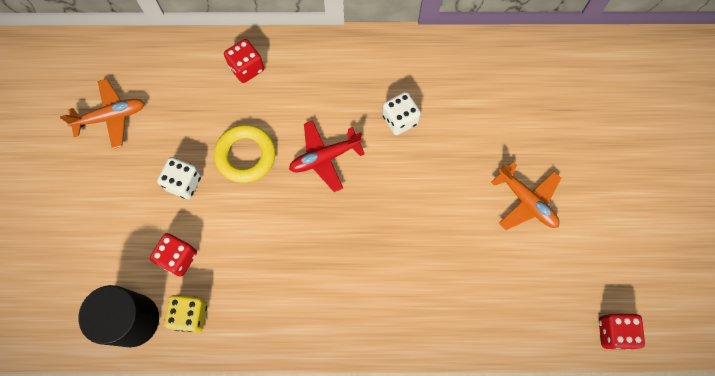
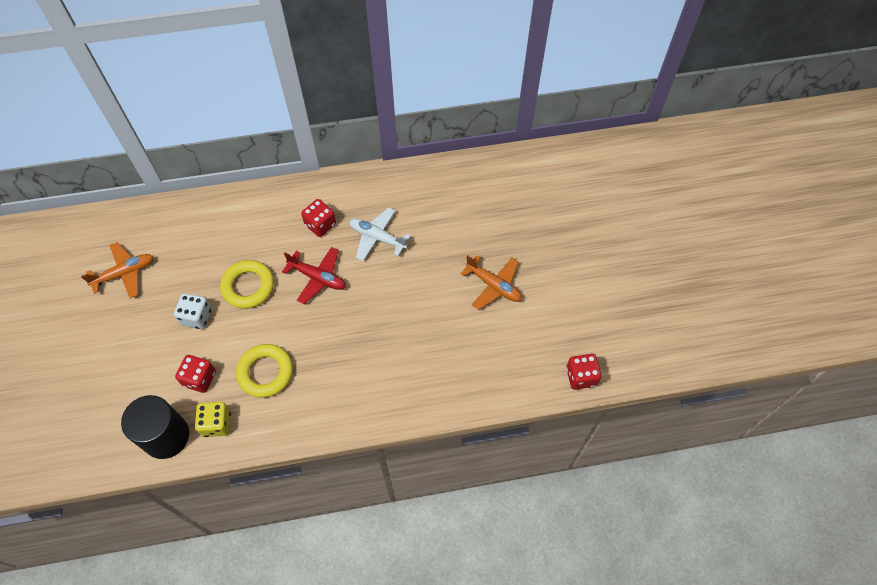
camera: 10 degrees left, 10 degrees down
red dice [224,39,264,83] -> red dice moved to [301,199,336,237]
red plane [289,120,365,192] -> red plane turned 120 degrees counterclockwise [282,247,346,304]
white dice [382,92,421,135] -> white plane [349,207,411,261]
none -> yellow ring [236,344,293,398]

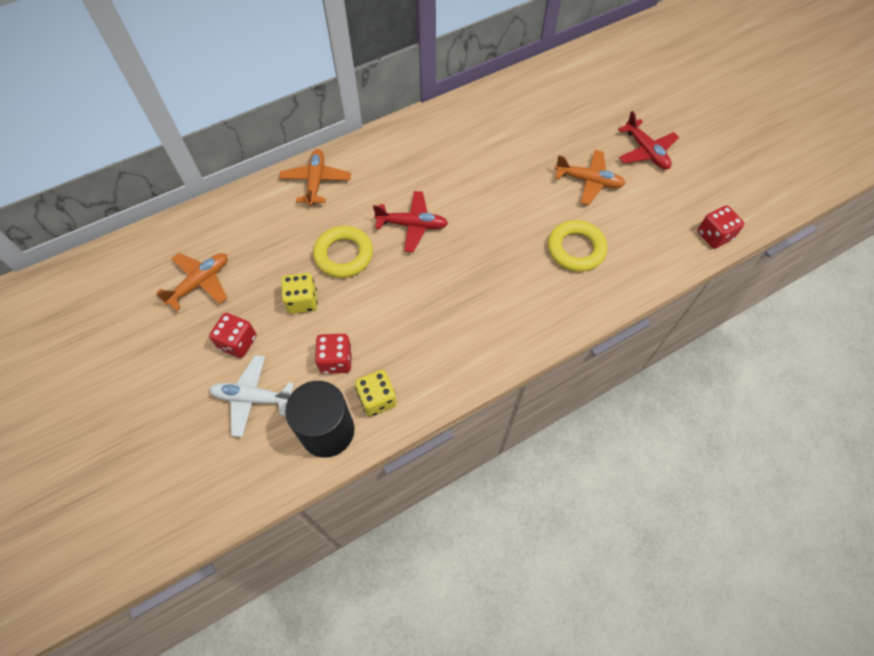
camera: 20 degrees left, 0 degrees up
white dice [174,293,212,329] -> yellow dice [281,273,318,314]
yellow ring [236,344,293,398] -> yellow ring moved to [548,220,607,272]
red dice [301,199,336,237] -> red dice moved to [209,313,257,358]
white plane [349,207,411,261] -> white plane moved to [209,355,294,437]
none -> orange plane [279,149,351,206]
none -> red plane [618,111,679,170]

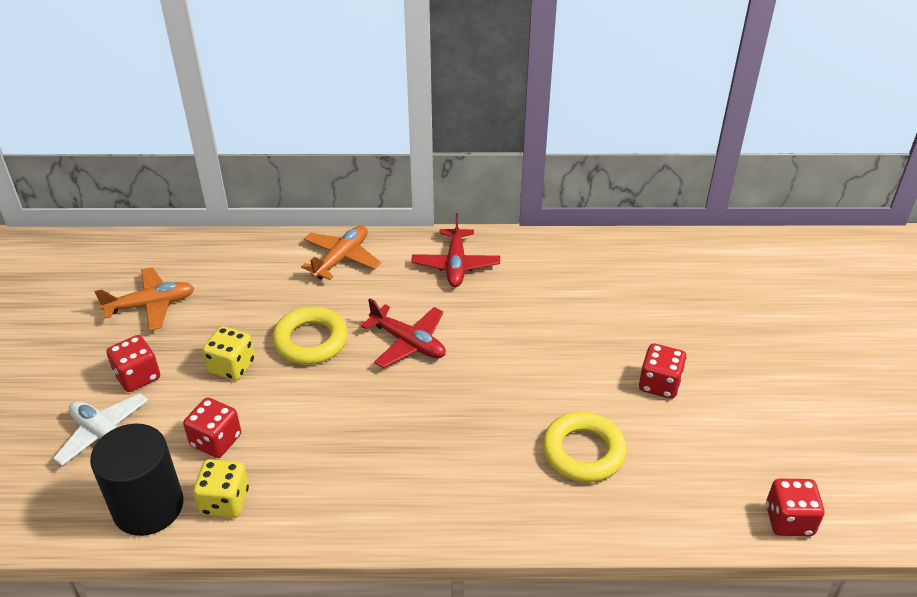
camera: 30 degrees right, 20 degrees down
orange plane [555,150,626,205] -> red dice [639,343,687,399]
red plane [618,111,679,170] -> red plane moved to [411,213,500,287]

